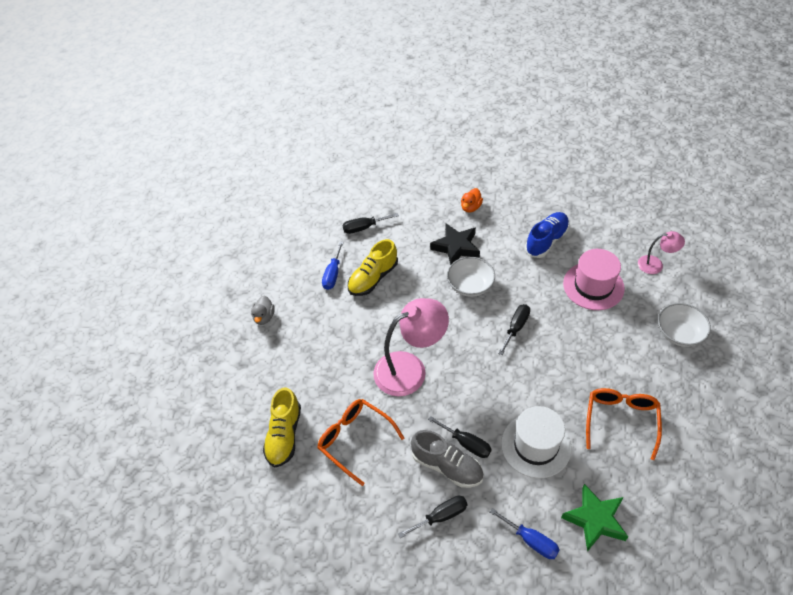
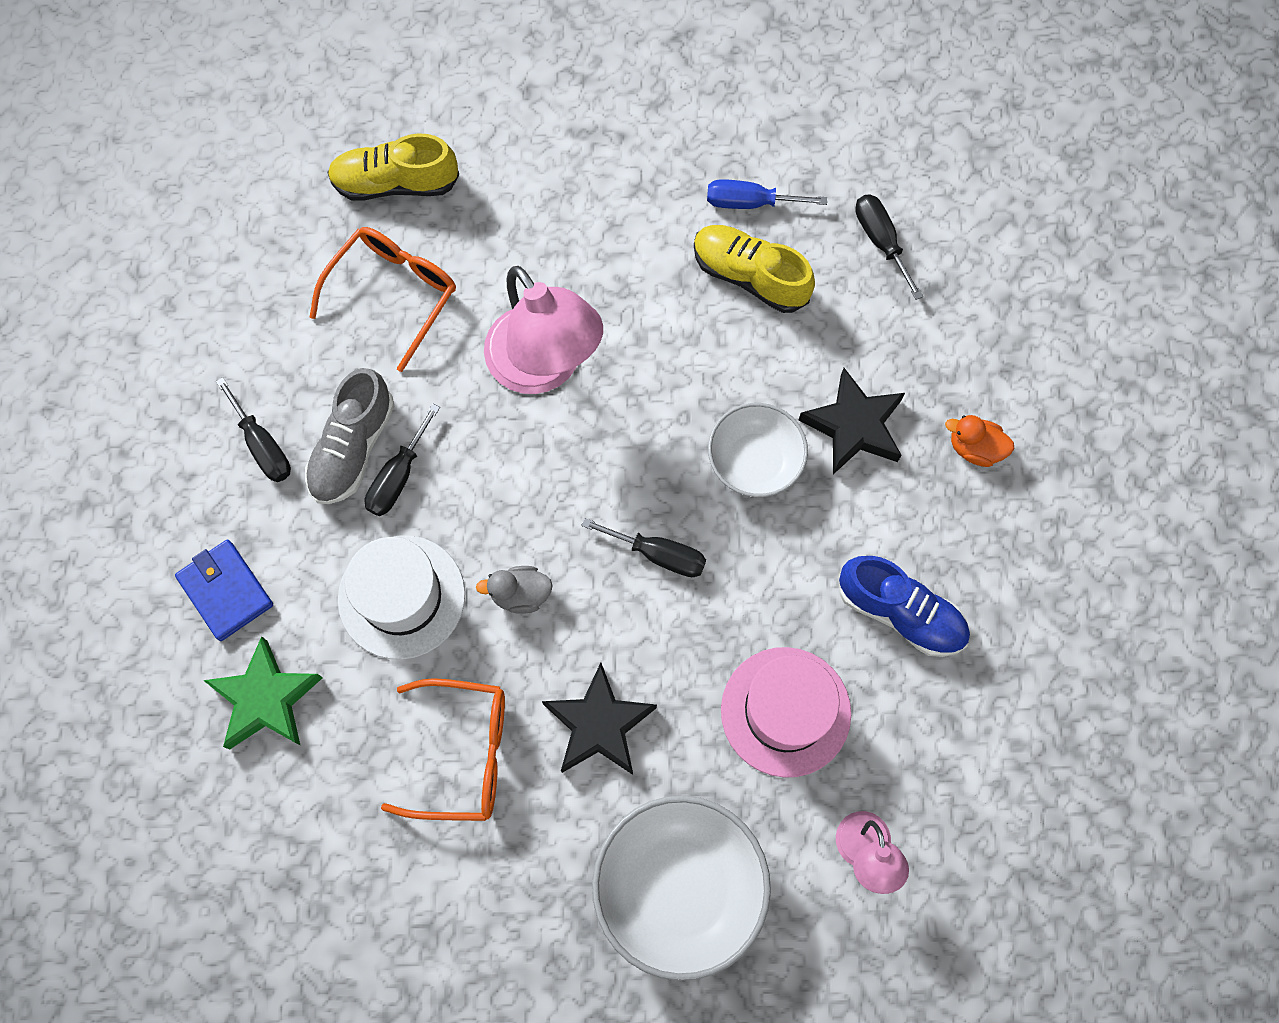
camera: 80 degrees right, 20 degrees up
grey duck [251,296,275,325] -> grey duck moved to [476,566,553,614]
blue screwdriver [489,508,560,559] -> blue wallet [175,540,273,641]
white bowl [658,303,711,347] -> white bowl [592,796,771,981], size x1.60
none -> black star [542,663,657,775]

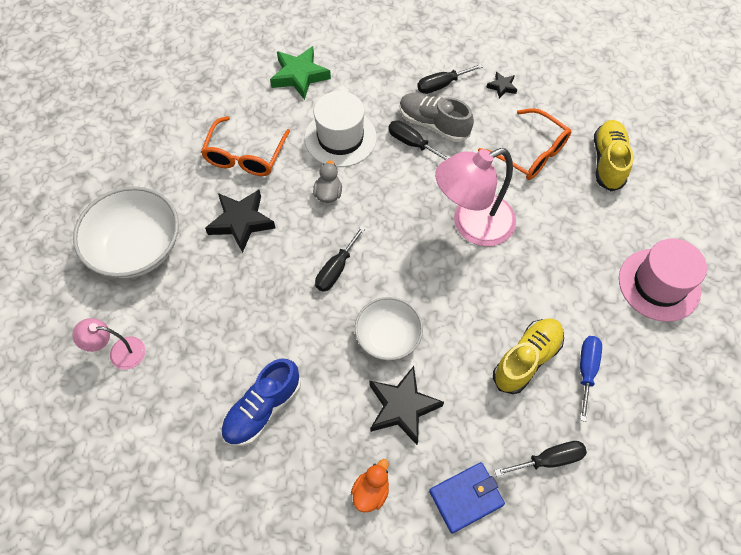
camera: 100 degrees right, 10 degrees down
blue wallet [175,540,273,641] -> blue wallet moved to [429,462,505,534]
pink hat [721,647,851,778] -> pink hat moved to [619,238,707,322]
none -> black star [486,72,517,99]

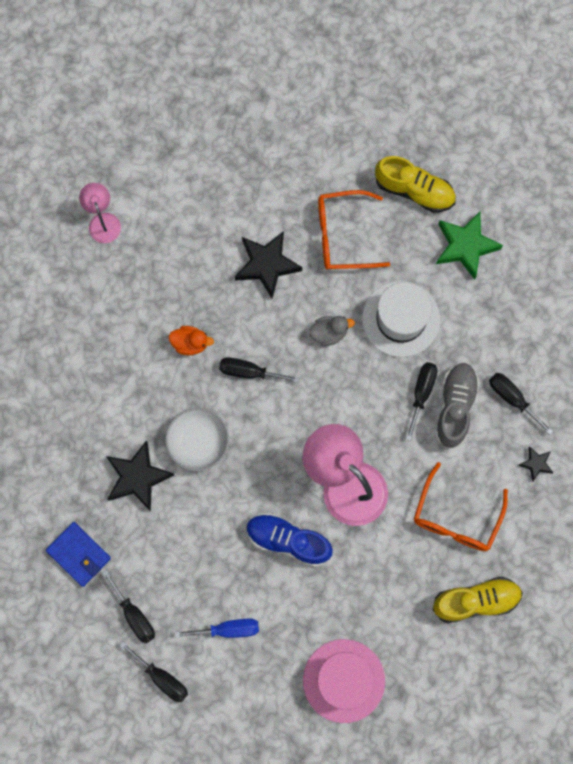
camera: 70 degrees right, 15 degrees up
white bowl [73,186,179,278] -> none
blue shoe [221,359,301,446] -> blue shoe moved to [246,513,333,567]
orange duck [351,459,389,512] -> orange duck moved to [169,326,214,355]
yellow shoe [493,318,564,394] -> yellow shoe moved to [375,156,456,212]
none -> black screwdriver [119,641,188,702]

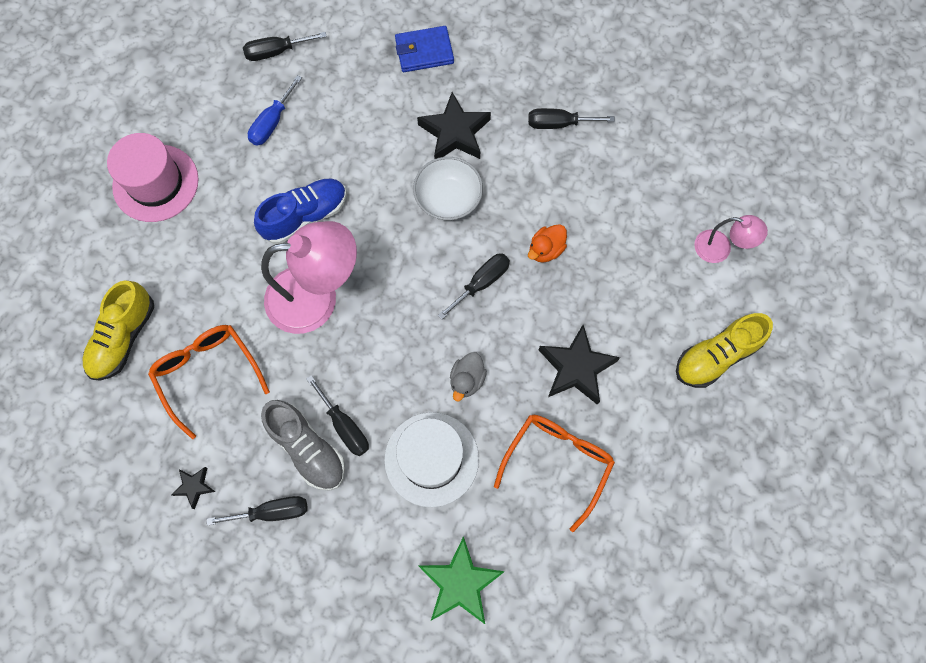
camera: 125 degrees right, 5 degrees down
black screwdriver [102,570,155,643] -> black screwdriver moved to [528,108,615,129]
yellow shoe [375,156,456,212] -> yellow shoe moved to [676,313,773,388]

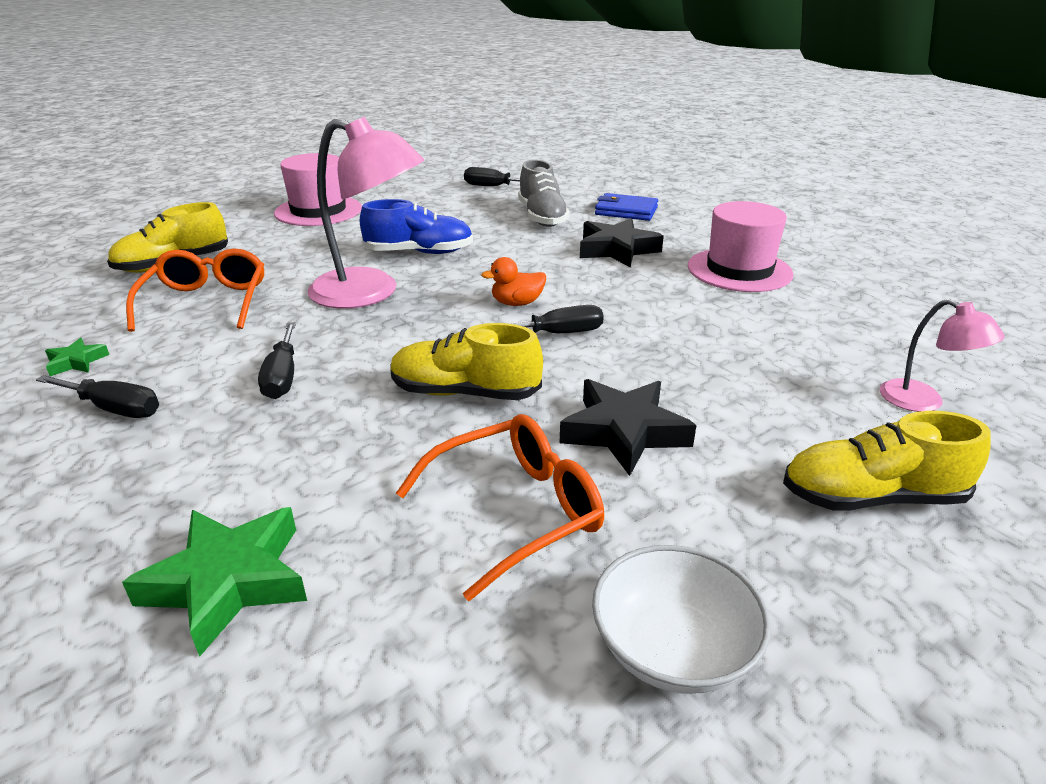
camera: 30 degrees right, 40 degrees down
black star [171,467,215,509] -> green star [45,338,109,376]
blue screwdriver [248,75,302,146] -> none
grey shoe [261,400,345,491] -> grey shoe moved to [518,160,570,227]
white hat [384,412,479,507] -> none
white bowl [413,157,483,221] -> white bowl moved to [592,545,771,694]
grey duck [450,352,487,401] -> yellow shoe [391,323,543,400]
black screwdriver [528,108,615,129] -> pink hat [688,201,794,292]
orange duck [528,224,567,263] -> orange duck moved to [481,257,546,306]

